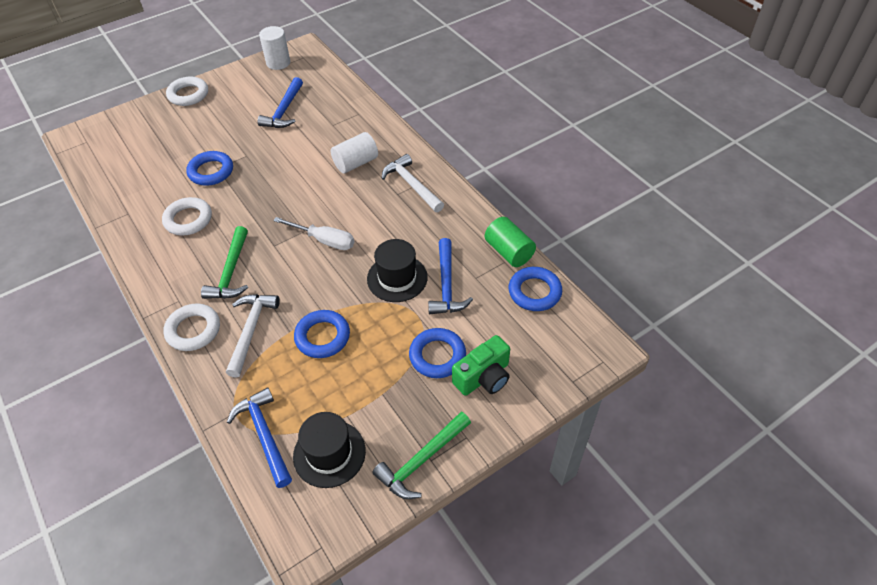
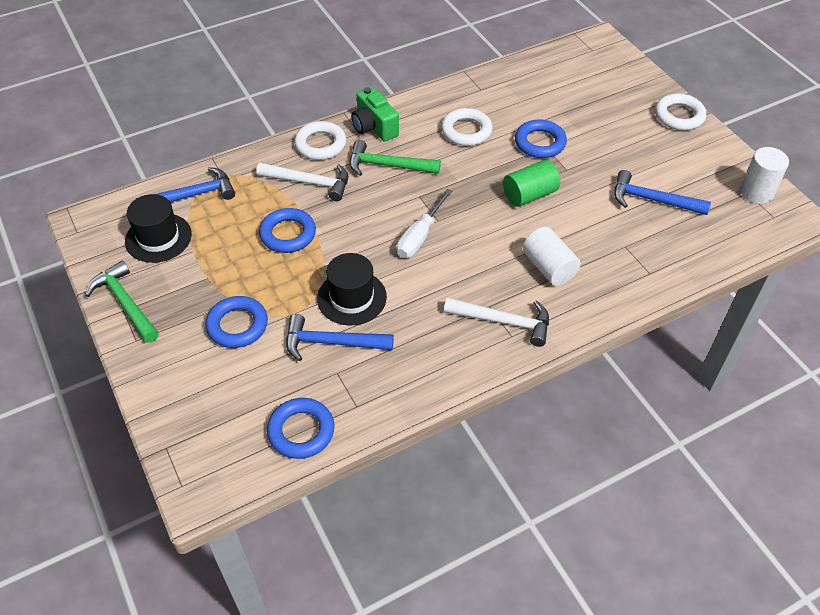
camera: 95 degrees right, 0 degrees up
white hammer [382,154,444,212] -> white hammer turned 45 degrees clockwise [444,297,549,347]
green camera [452,335,510,396] -> green camera moved to [351,87,399,142]
green cylinder [485,217,536,267] -> green cylinder moved to [503,160,560,207]

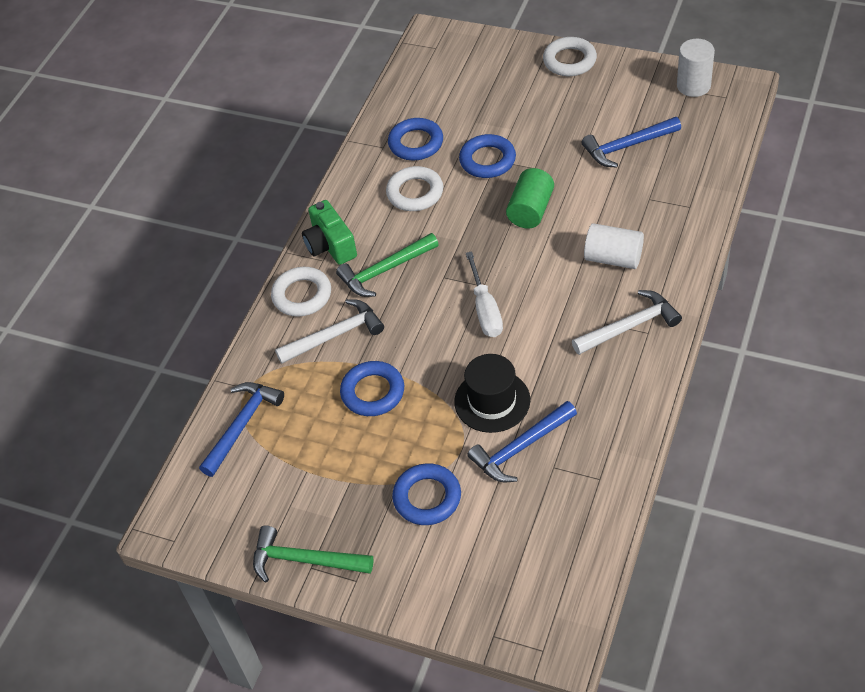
camera: 35 degrees left, 0 degrees up
black hat [125,194,192,263] -> none
blue ring [267,398,334,459] -> blue ring moved to [388,118,443,161]
green camera [351,87,399,142] -> green camera turned 45 degrees clockwise [302,200,357,265]

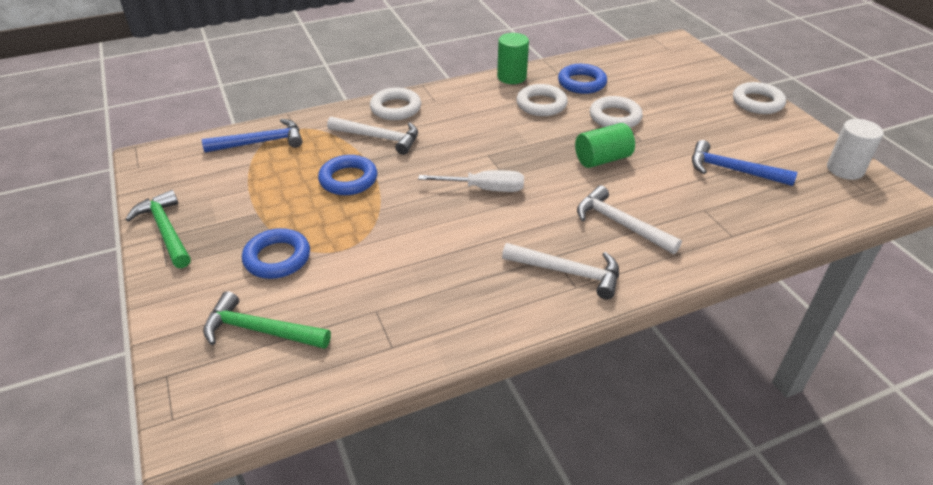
camera: 40 degrees right, 10 degrees down
green camera [302,200,357,265] -> none
green hammer [336,233,439,297] -> green hammer moved to [203,291,331,349]
black hat [454,354,530,433] -> none
blue ring [459,134,516,178] -> white ring [590,96,643,128]
white screwdriver [466,251,503,337] -> white screwdriver turned 120 degrees counterclockwise [418,170,524,192]
blue hammer [467,401,577,482] -> none
white cylinder [584,223,644,269] -> white hammer [577,185,682,254]
none -> green cylinder [497,33,529,84]

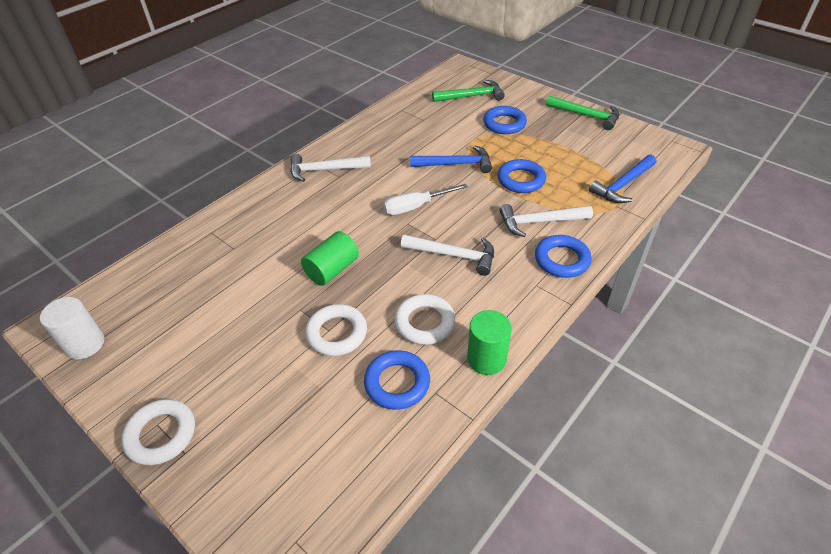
camera: 155 degrees right, 5 degrees up
white ring [370,88,421,120] -> blue ring [535,235,592,278]
white hammer [577,185,682,254] -> white hammer moved to [401,235,494,276]
blue hammer [692,140,797,186] -> blue hammer moved to [410,145,492,173]

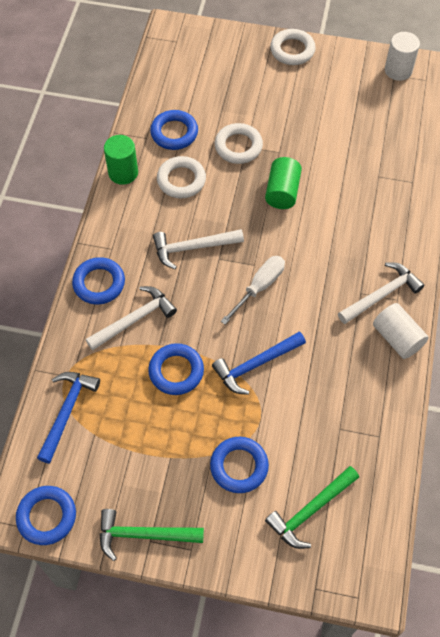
camera: 150 degrees right, 15 degrees up
none -> blue ring [16,486,76,545]
none -> white cylinder [373,303,429,359]

